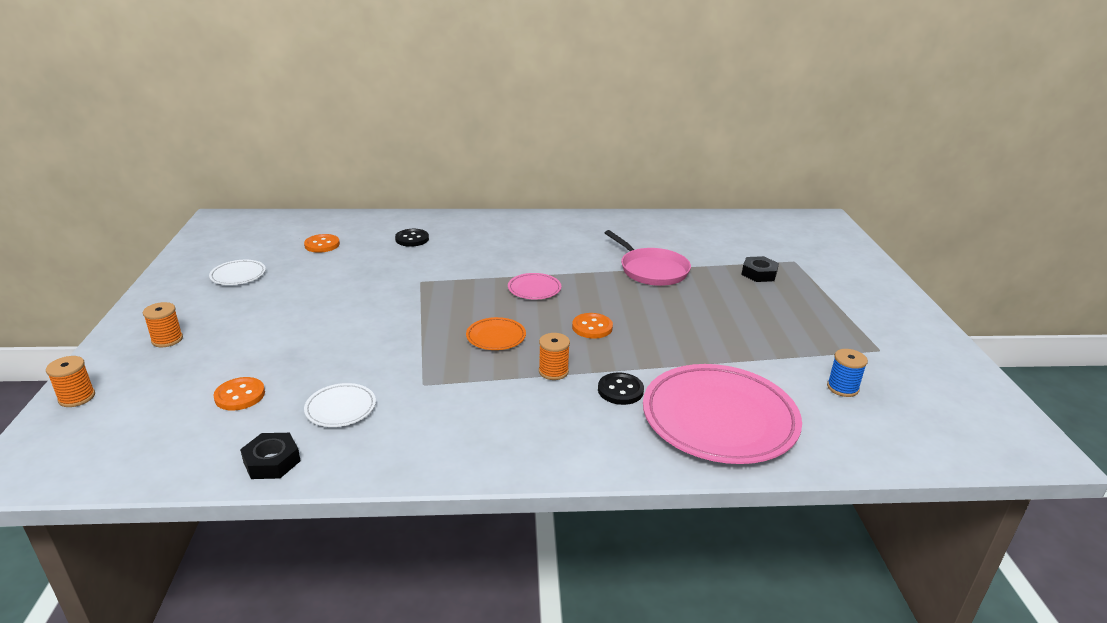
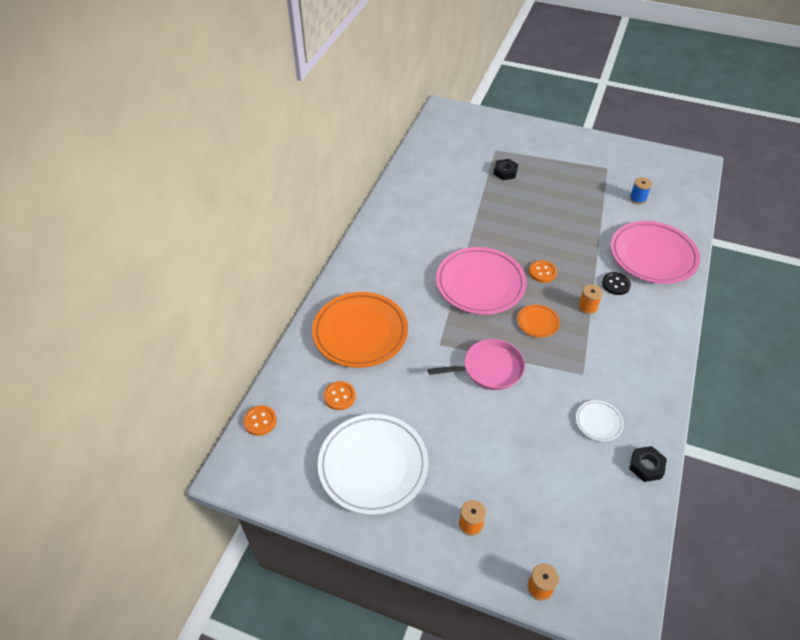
camera: 65 degrees left, 20 degrees up
white plate [209,260,266,285] -> white plate [318,414,428,515], size x2.24
orange button [213,377,265,411] -> orange button moved to [243,405,277,436]
black button [395,229,429,247] -> orange plate [312,292,408,368]
pink plate [508,273,561,299] -> pink plate [436,247,527,315], size x2.24
pink pan [605,230,691,286] -> pink pan moved to [428,339,525,390]

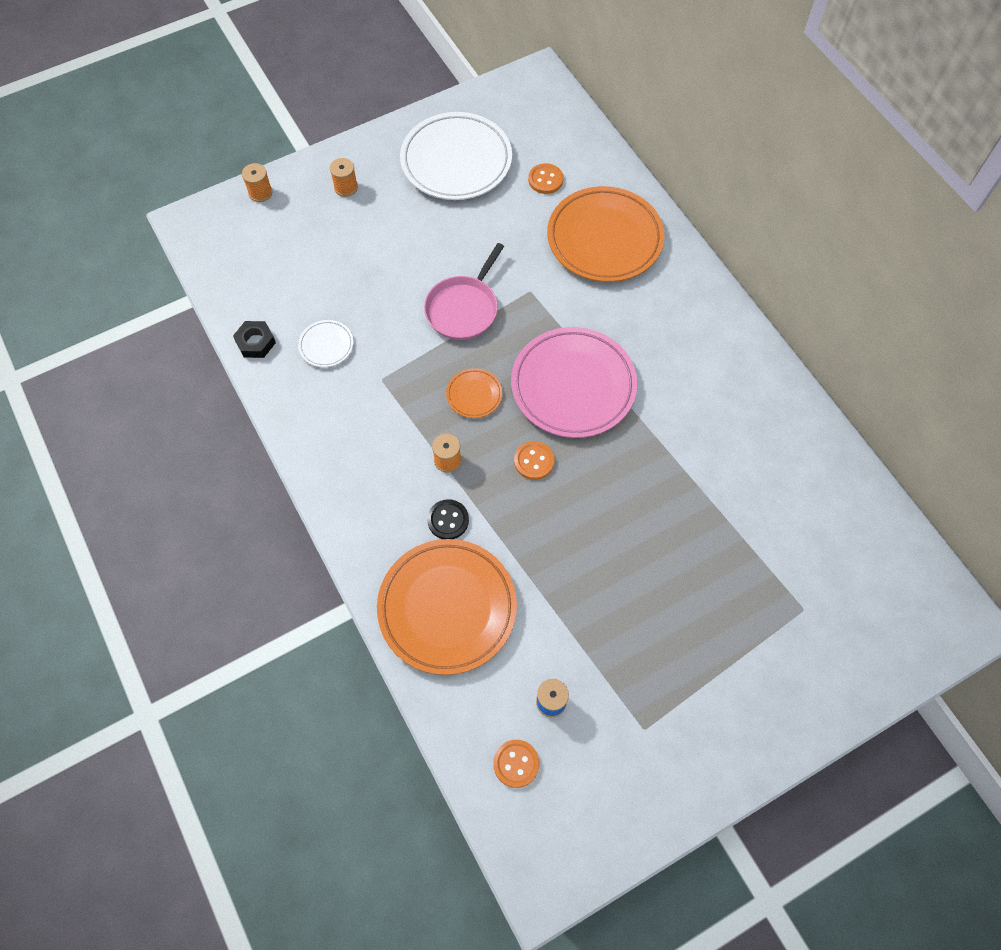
camera: 130 degrees right, 15 degrees up
orange button [243,405,277,436] -> orange button moved to [493,740,539,788]
black nut [494,159,518,180] -> none
pink plate [611,221,700,284] -> orange plate [377,539,517,675]

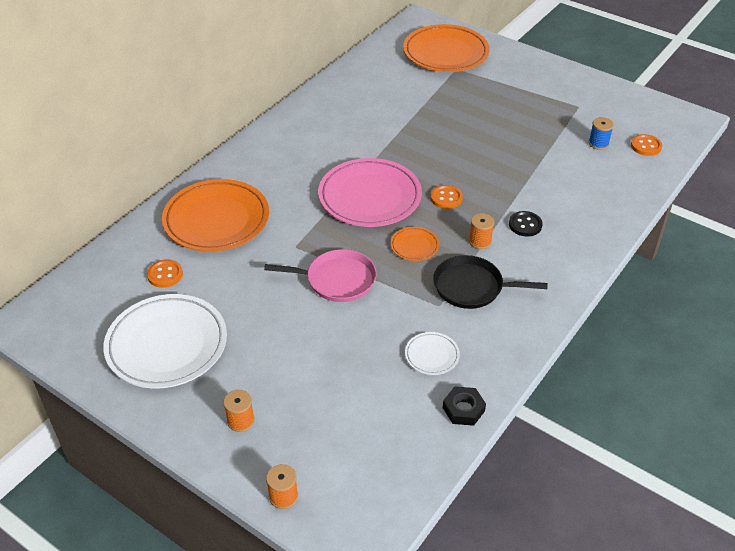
camera: 115 degrees left, 20 degrees down
orange plate [377,539,517,675] -> orange plate moved to [403,24,490,72]
none -> black pan [433,255,548,309]

